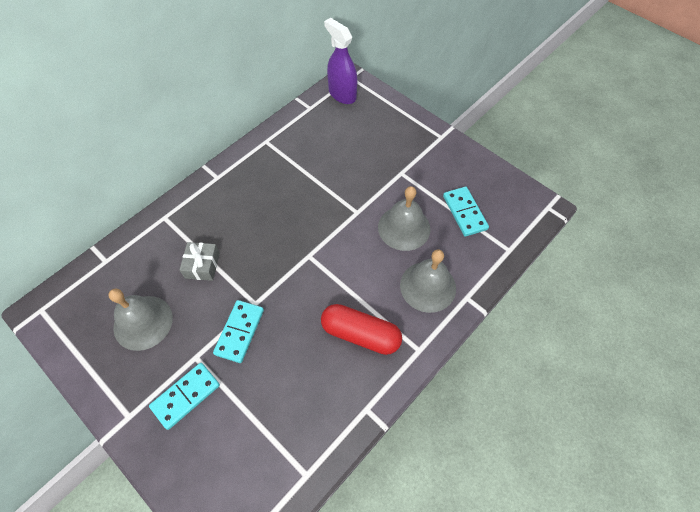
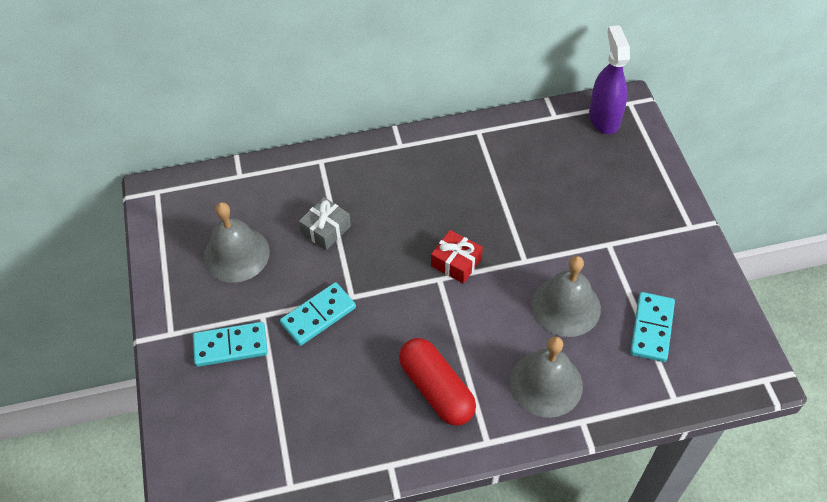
camera: 35 degrees right, 5 degrees down
none -> red gift [431,230,483,284]

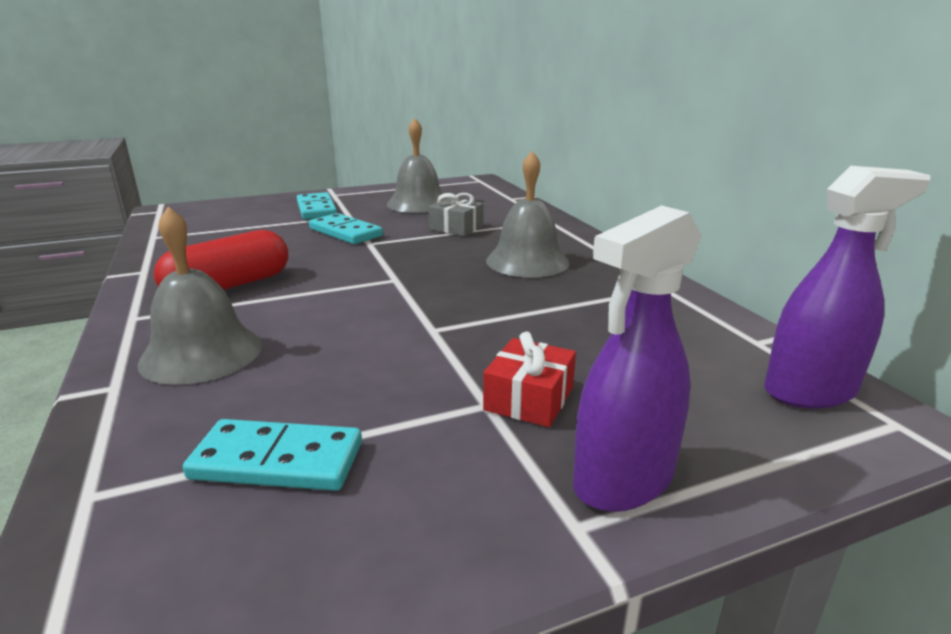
camera: 80 degrees right, 30 degrees down
red gift [431,230,483,284] -> red gift moved to [483,332,576,427]
grey bell [531,256,601,337] -> grey bell moved to [486,151,570,277]
none -> purple spray bottle [573,205,701,512]

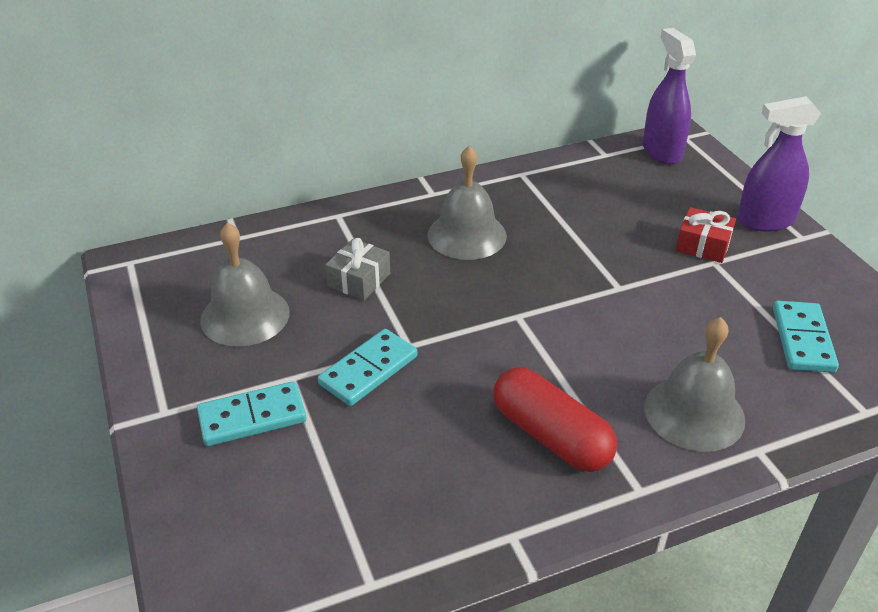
camera: 90 degrees left, 15 degrees up
purple spray bottle [573,205,701,512] -> purple spray bottle turned 120 degrees clockwise [737,96,821,232]

